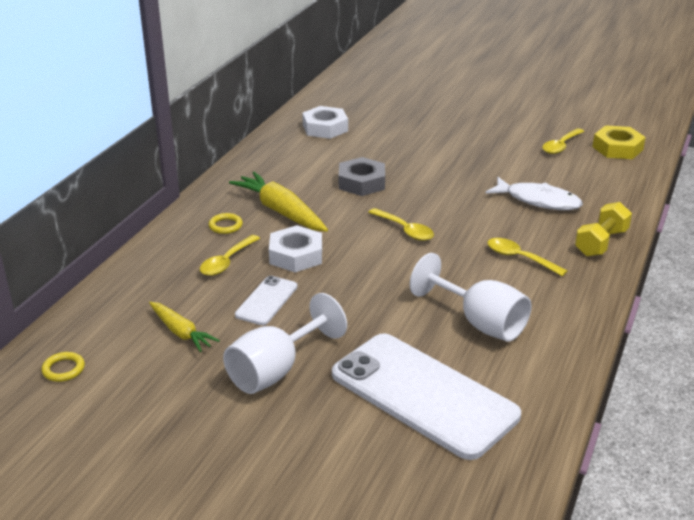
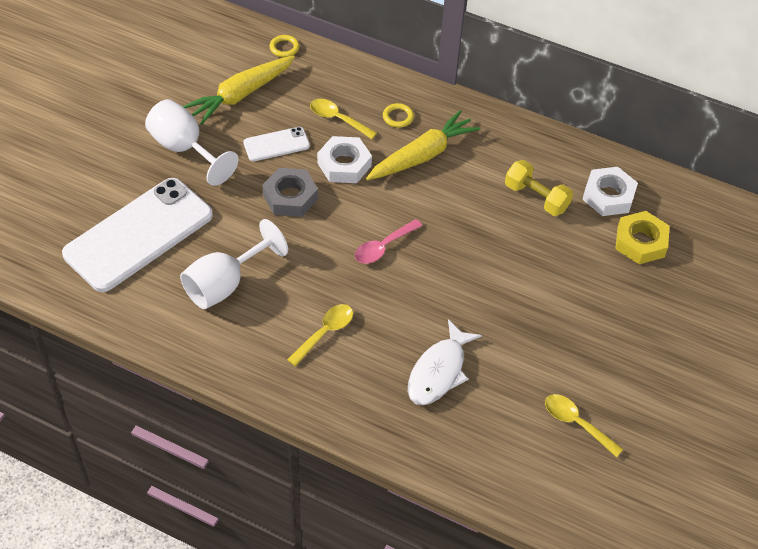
camera: 90 degrees right, 20 degrees up
yellow ring [41,352,85,382] -> yellow ring moved to [269,35,299,57]
yellow carrot [149,302,220,352] -> yellow carrot [183,55,295,125], size x1.65
white phone [235,276,297,325] -> white phone turned 45 degrees counterclockwise [243,127,310,161]
grey nut [339,157,385,196] -> grey nut moved to [262,168,318,217]
yellow spoon [368,208,434,241] -> pink spoon [355,219,422,264]
yellow dumbbell [575,202,632,257] -> yellow dumbbell moved to [505,160,573,216]
yellow nut [592,125,646,159] -> yellow nut moved to [615,211,670,264]

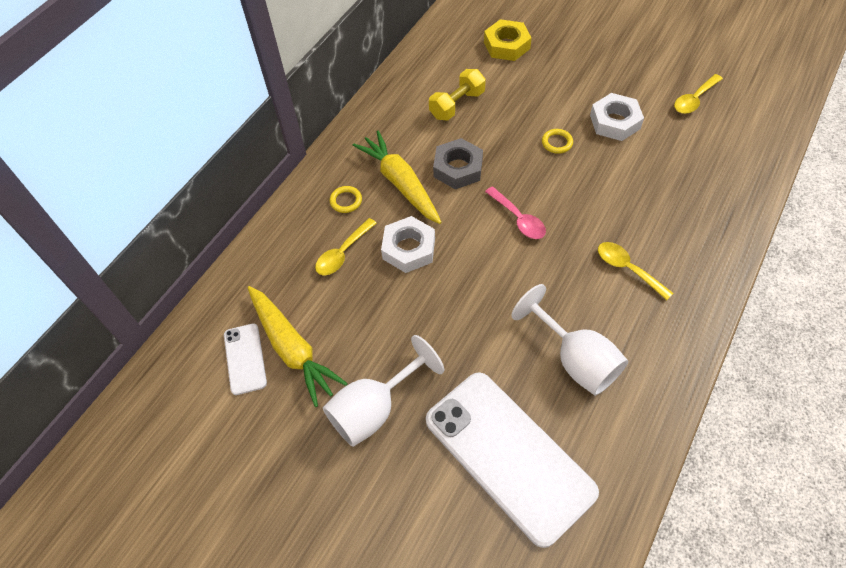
camera: 80 degrees left, 5 degrees up
white phone [243,127,310,161] -> white phone moved to [224,323,267,395]
grey nut [262,168,318,217] -> grey nut moved to [433,138,483,189]
yellow ring [269,35,299,57] -> yellow ring moved to [542,129,573,154]
white fish [408,319,482,405] -> none
white nut [582,167,638,216] -> white nut moved to [590,93,644,141]

